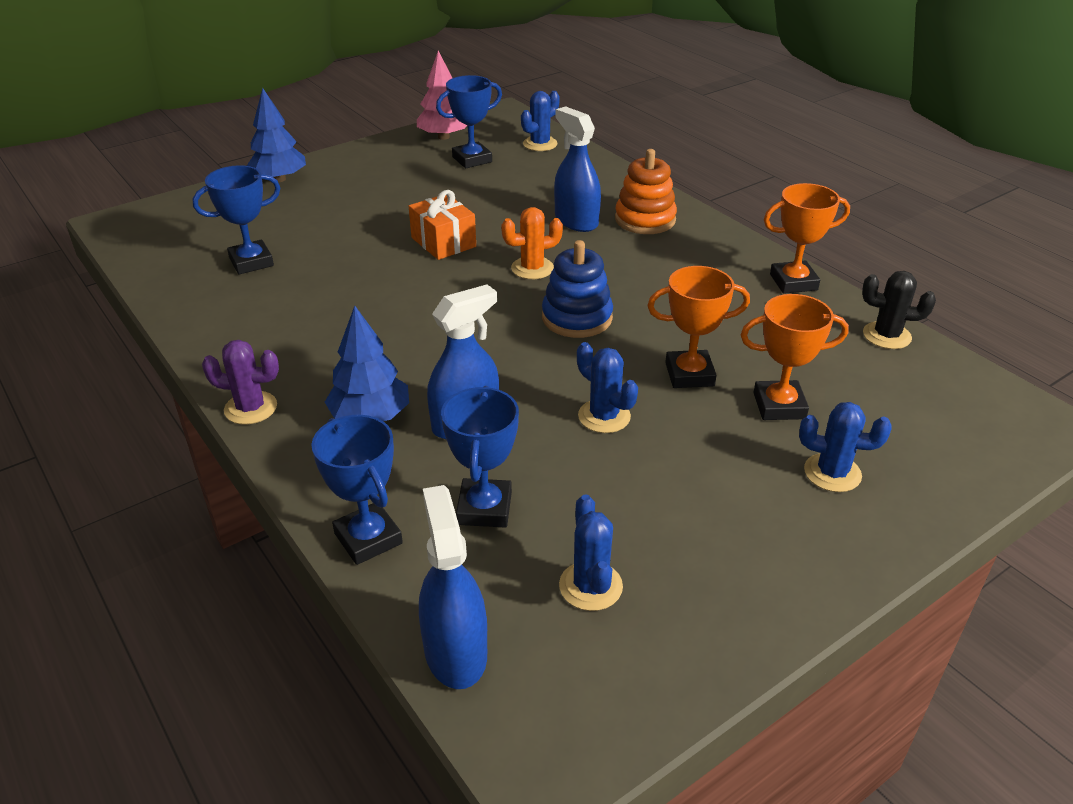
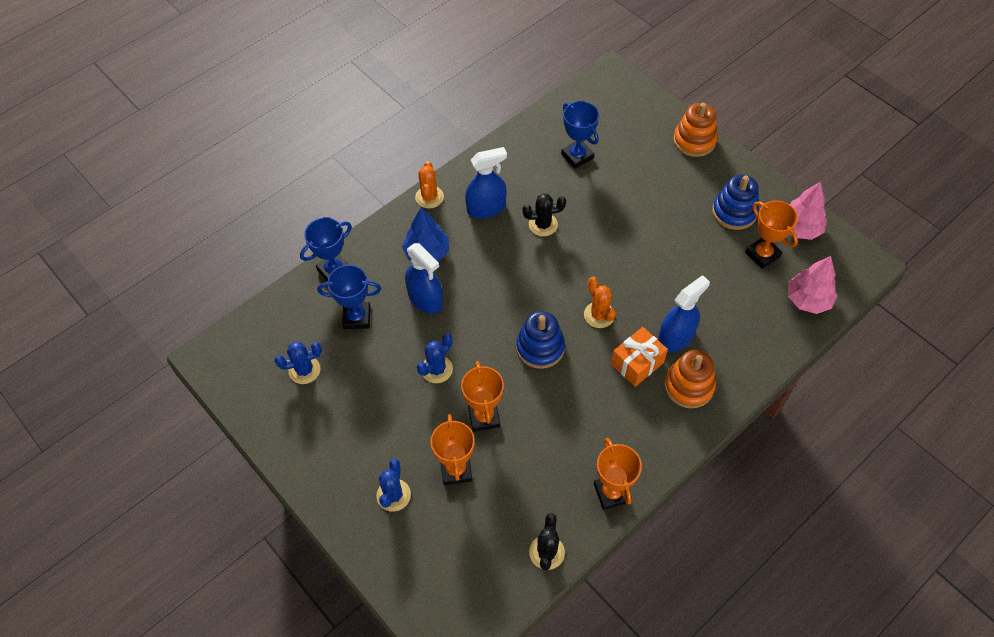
camera: 85 degrees right, 20 degrees up
purple cactus [202,340,279,424] -> orange cactus [415,161,444,208]
blue tree [247,88,306,182] -> orange stacking toy [673,103,718,157]
orange gift [409,190,476,260] -> orange gift moved to [611,327,668,387]
blue spray bottle [419,485,487,689] -> blue spray bottle moved to [465,147,507,218]
blue trophy [436,75,502,168] -> orange trophy [745,200,798,269]
blue cactus [521,91,560,151] -> pink tree [788,256,837,314]
none -> black cactus [522,193,566,236]
none -> blue stacking toy [712,174,759,230]

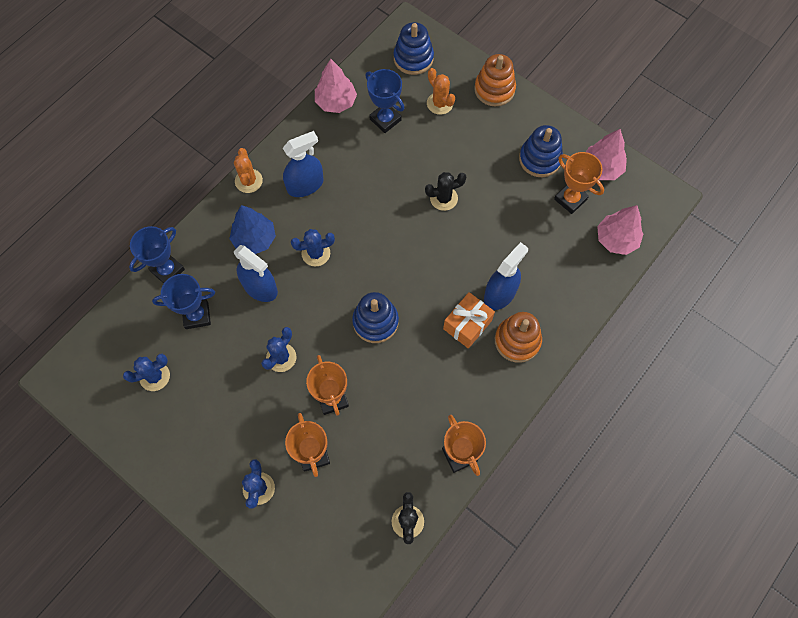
camera: 10 degrees left, 10 degrees up
black cactus [522,193,566,236] -> black cactus moved to [425,172,466,211]
orange cactus [584,276,616,328] -> orange cactus moved to [427,68,455,115]
none -> blue cactus [291,229,335,267]
none -> pink tree [315,59,357,113]
none -> blue stacking toy [393,22,434,75]

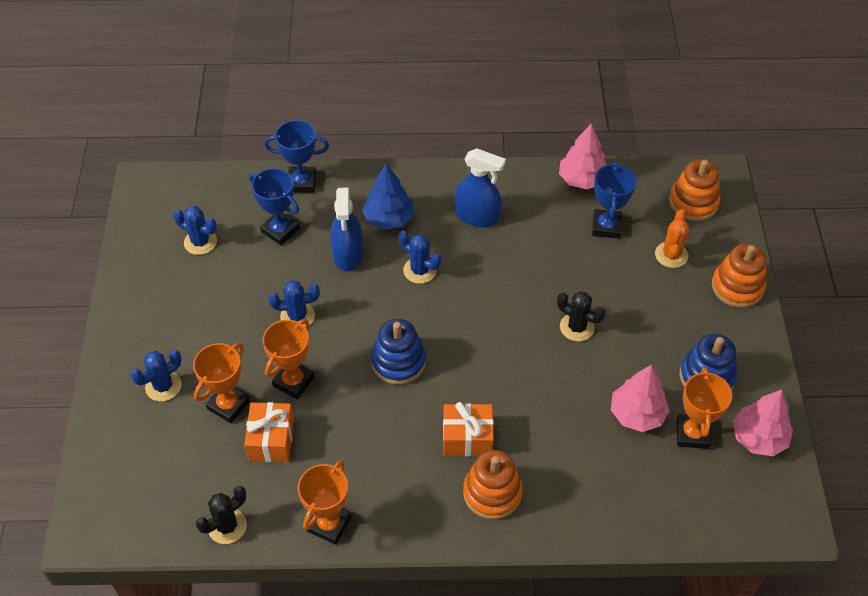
camera: 50 degrees right, 15 degrees down
orange cactus [234,148,263,193] -> none
blue stacking toy [393,22,434,75] -> orange stacking toy [669,160,721,221]
blue spray bottle [484,242,528,310] -> none
pink tree [597,205,643,255] -> pink tree moved to [611,365,670,432]
none -> orange gift [244,402,294,462]

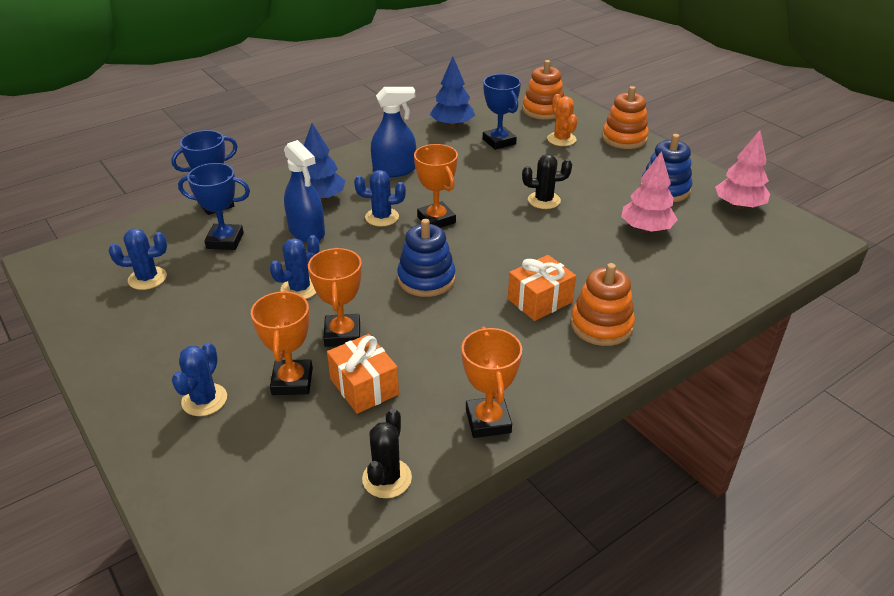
camera: 35 degrees left, 15 degrees down
pink tree [559,124,606,189] -> blue tree [430,57,475,128]
orange trophy [677,367,732,449] -> orange trophy moved to [414,144,458,228]

